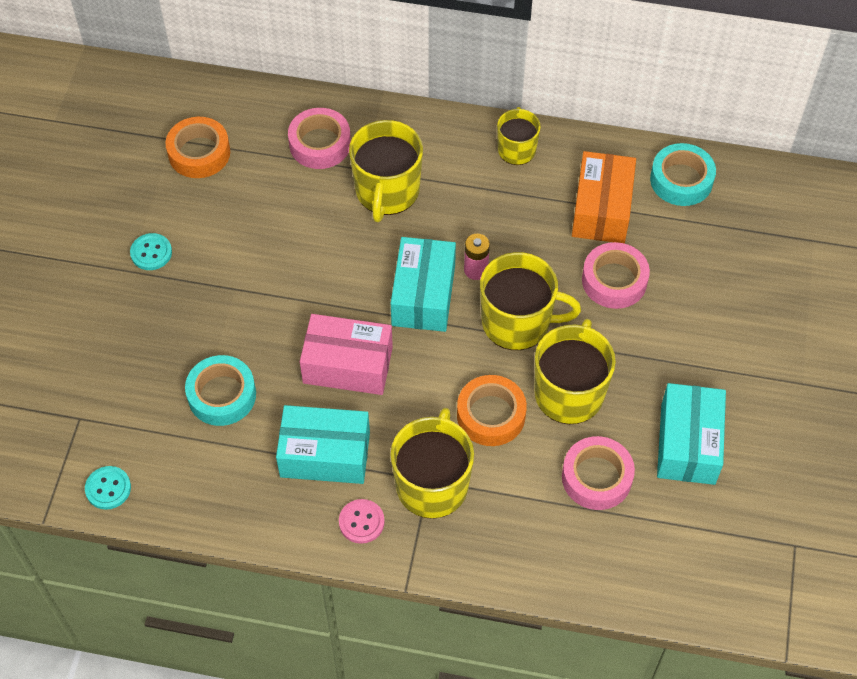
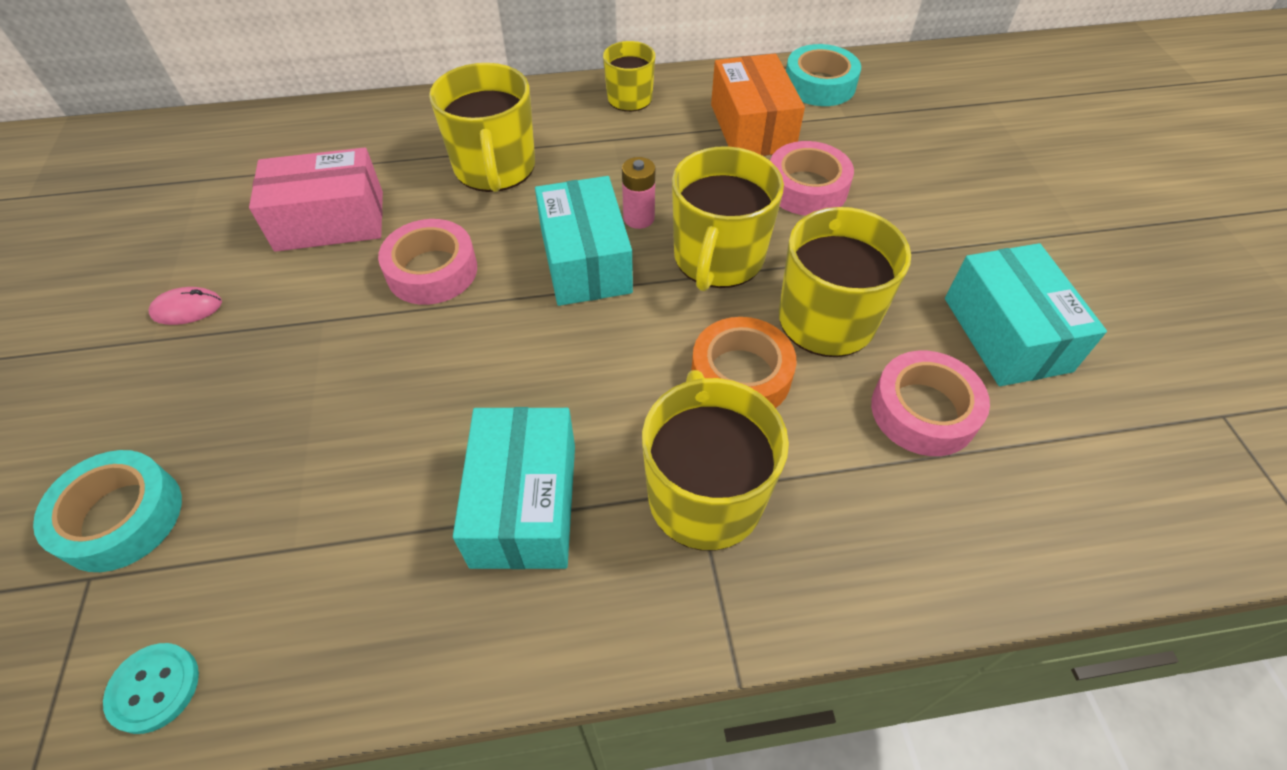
camera: 20 degrees left, 5 degrees down
turquoise button [130,233,172,270] -> pink mouse [149,287,222,325]
orange tape [165,117,230,178] -> none
turquoise tape [185,355,256,426] -> turquoise tape moved to [33,450,182,572]
turquoise box [276,405,370,484] -> turquoise box turned 75 degrees counterclockwise [453,407,575,569]
pink tape [288,108,351,169] -> pink tape moved to [378,219,477,305]
pink box [300,314,393,395] -> pink box moved to [249,148,383,252]
pink button [339,499,385,544] -> none
yellow mug [480,252,581,350] -> yellow mug turned 120 degrees clockwise [672,146,784,291]

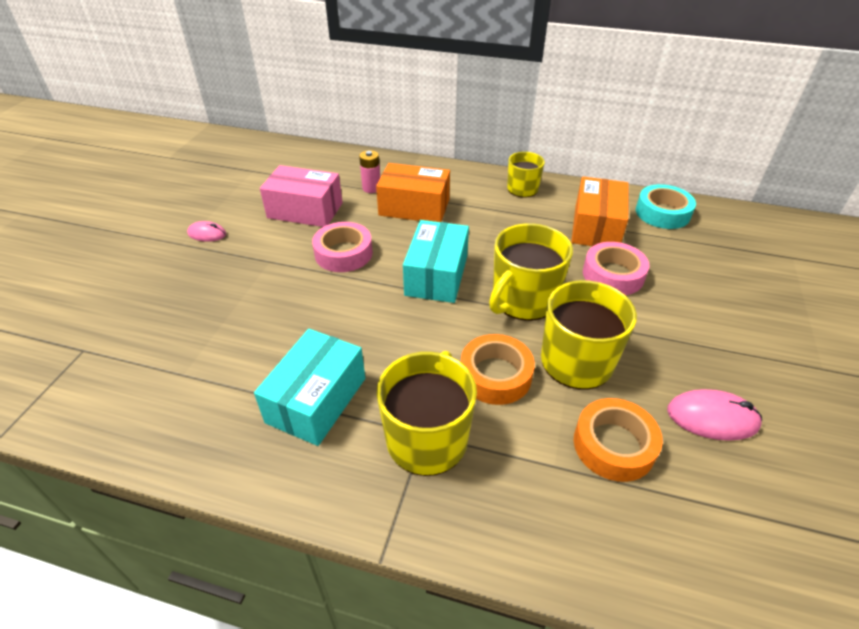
camera: 25 degrees right, 10 degrees down
turquoise tape [33,450,182,572] -> none
turquoise button [103,643,199,734] -> none
yellow mug [429,63,535,192] -> orange box [376,163,450,222]
pink battery [622,157,655,229] -> pink battery moved to [359,150,380,193]
pink tape [871,351,990,456] -> orange tape [574,398,663,482]
turquoise box [945,243,1107,386] -> pink mouse [667,389,762,441]

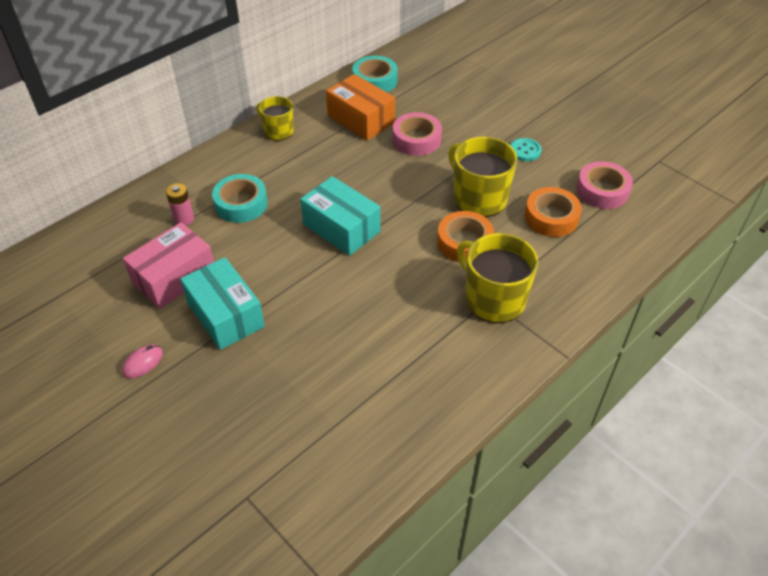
camera: 60 degrees left, 5 degrees up
turquoise box [254,329,365,446] -> turquoise box moved to [180,257,265,350]
pink tape [312,222,373,272] -> pink tape moved to [576,161,633,209]
orange box [376,163,450,222] -> turquoise tape [212,174,268,223]
yellow mug [489,223,573,321] -> none
pink mouse [667,389,762,441] -> none
none -> turquoise button [510,138,542,161]

